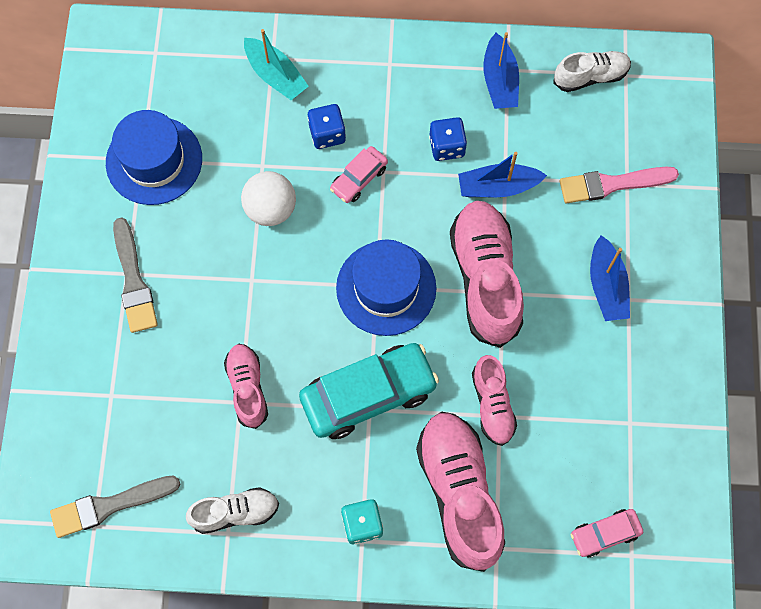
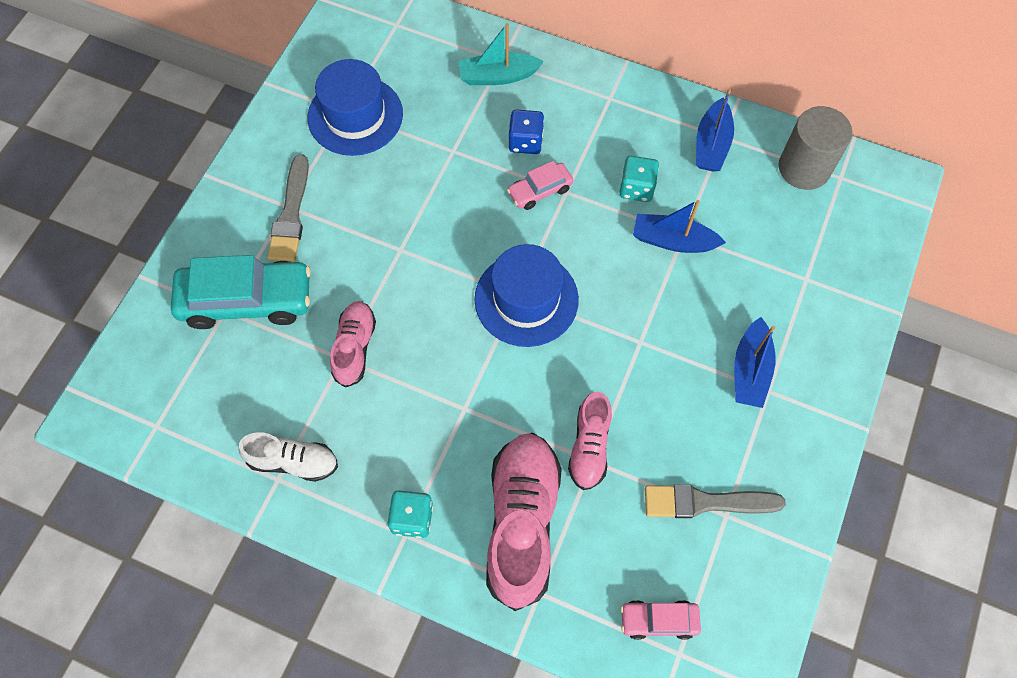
camera: 20 degrees right, 5 degrees down
grey brush [50,475,180,538] -> grey brush moved to [645,484,786,518]
white ball [241,171,296,226] -> none
turquoise boat [244,29,309,100] -> turquoise boat turned 105 degrees clockwise [458,23,544,85]
turquoise car [299,343,439,439] -> turquoise car moved to [171,255,311,329]
blue dice [429,117,467,161] -> turquoise dice [619,156,659,202]
pink shoe [450,201,524,348] -> none
white shoe [553,51,631,92] -> grey cylinder [779,106,853,190]
pink brush [560,167,679,203] -> none

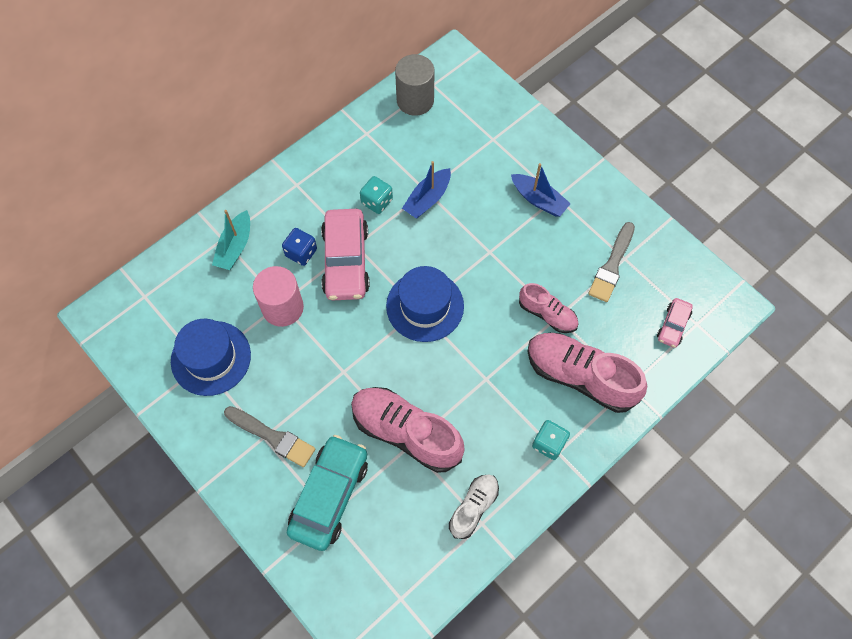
camera: 65 degrees left, 0 degrees up
pink shoe [330,301,376,388] -> pink shoe [351,387,465,473], size x1.78
pink car [507,161,573,210] -> pink car [321,209,370,300], size x1.97
blue boat [696,88,734,172] -> none
none -> pink cylinder [253,266,304,327]

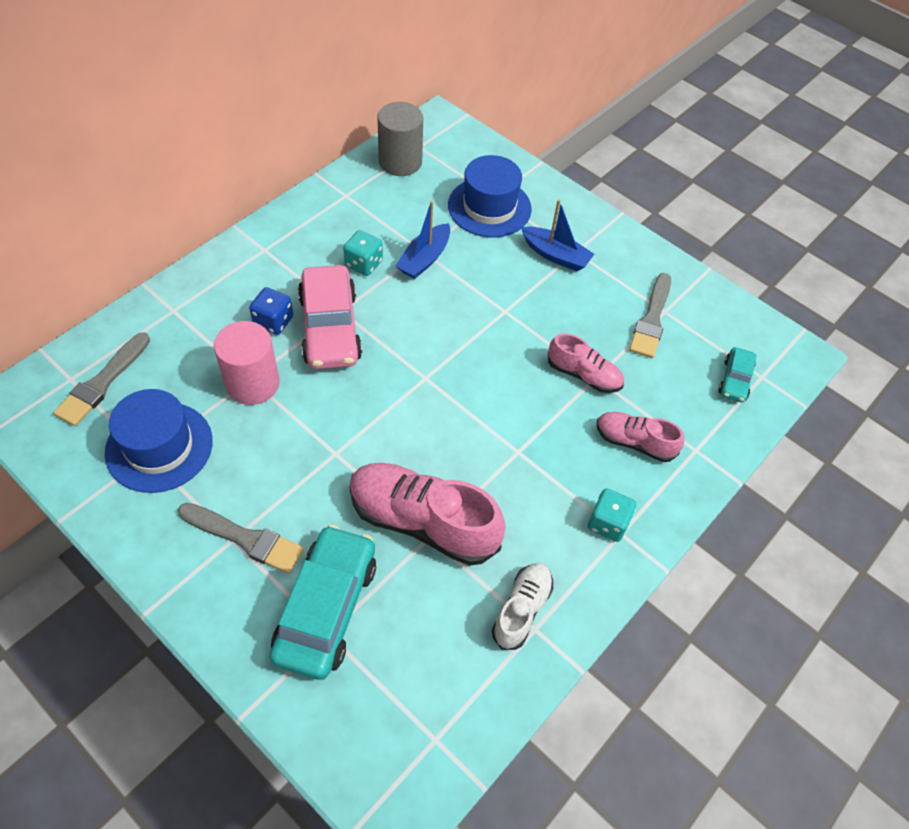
camera: 10 degrees left, 10 degrees down
turquoise boat [212,210,250,270] -> none
blue hat [386,266,464,342] -> blue hat moved to [448,155,532,238]
pink shoe [527,333,647,413] -> pink shoe [597,412,684,462], size x0.56
pink car [657,298,693,348] -> turquoise car [718,347,757,403]
none -> grey brush [53,332,150,426]

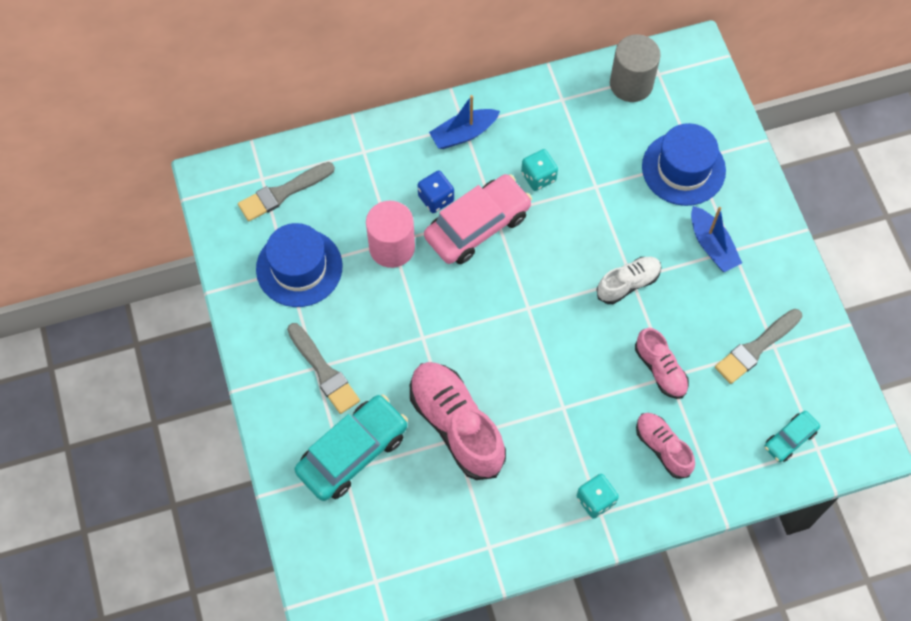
camera: 35 degrees right, 10 degrees up
pink car [298,265,362,369] -> pink car turned 150 degrees counterclockwise [424,174,532,264]
blue boat [396,201,450,279] -> blue boat moved to [429,95,500,149]
white shoe [492,563,553,650] -> white shoe moved to [597,257,662,304]

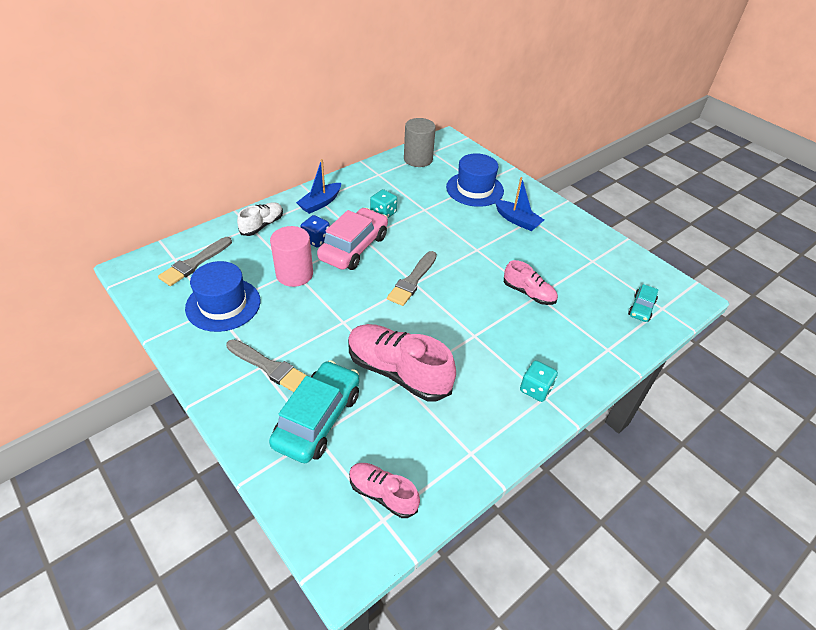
camera: 25 degrees left, 20 degrees down
white shoe [597,257,662,304] -> white shoe moved to [237,202,283,236]
pink shoe [636,413,695,479] -> pink shoe moved to [349,463,420,518]
grey brush [715,309,802,384] -> grey brush moved to [387,251,437,306]

